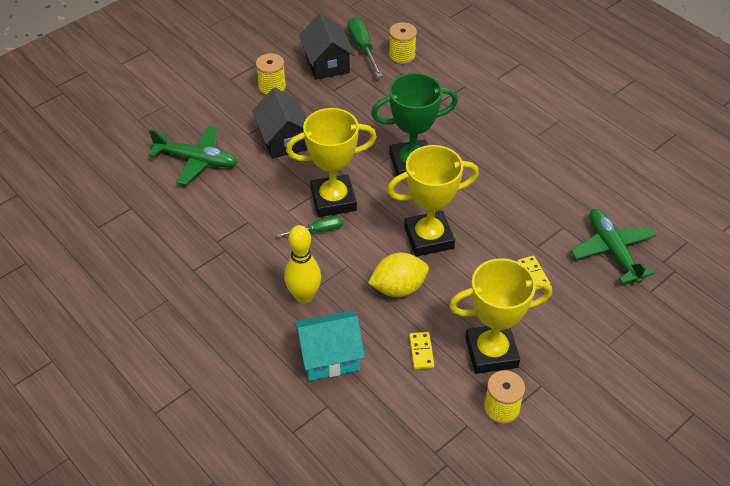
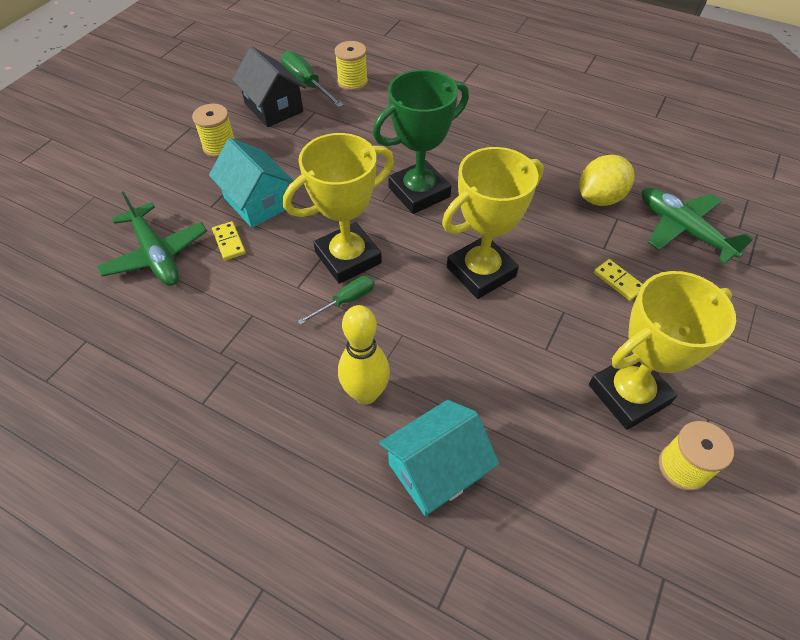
camera: 20 degrees left, 5 degrees up
green plane [149,126,238,185] -> green plane turned 60 degrees clockwise [97,191,207,286]
black house [252,88,308,159] -> turquoise house [209,138,294,228]
yellow lemon [368,253,429,297] -> yellow lemon moved to [579,155,635,206]
yellow domino [409,332,434,369] -> yellow domino moved to [212,221,246,260]

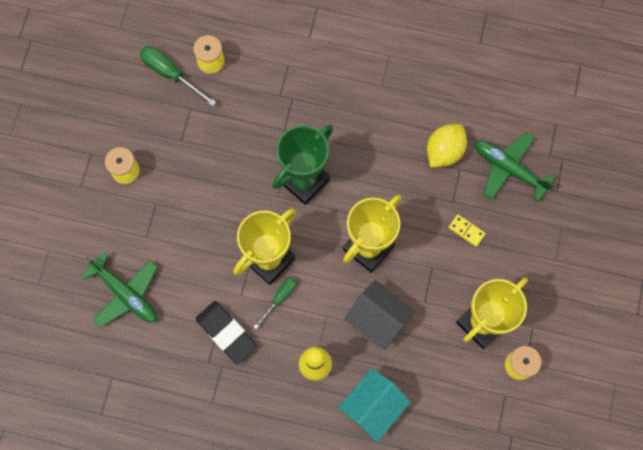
camera: 15 degrees left, 20 degrees up
turquoise house [209,138,294,228] -> none
yellow domino [212,221,246,260] -> none
black house [232,46,306,127] -> black house moved to [345,280,415,350]
none -> black eraser [195,301,257,364]

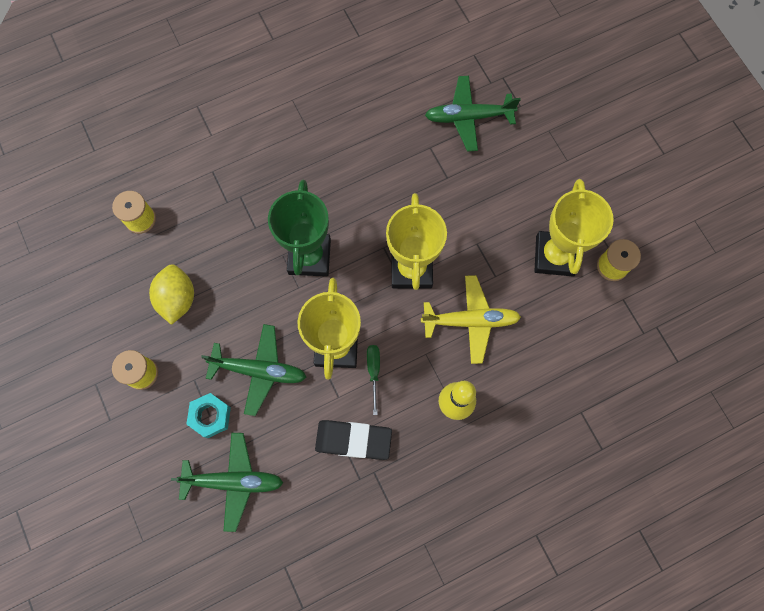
camera: 40 degrees left, 0 degrees up
green screwdriver [140,46,216,106] -> none
turquoise house [338,368,411,442] -> none
black house [345,280,415,350] -> yellow plane [421,275,521,364]
yellow lemon [427,124,467,167] -> yellow lemon moved to [149,264,194,325]
yellow domino [448,214,486,247] -> none
none -> turquoise nut [186,393,231,438]
none -> green plane [201,324,306,416]

